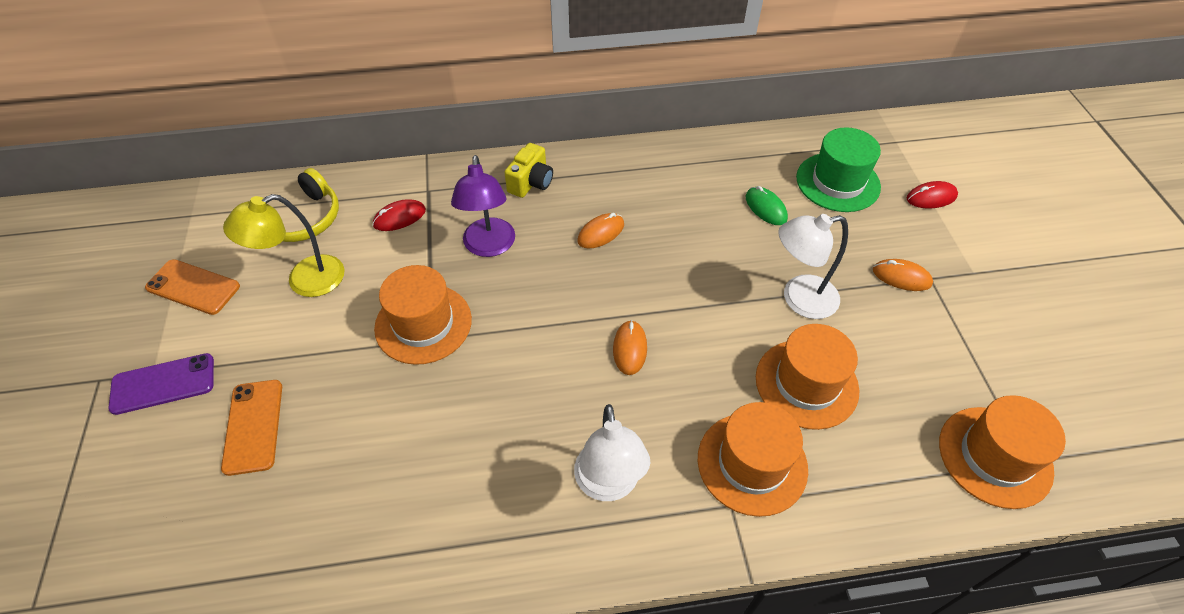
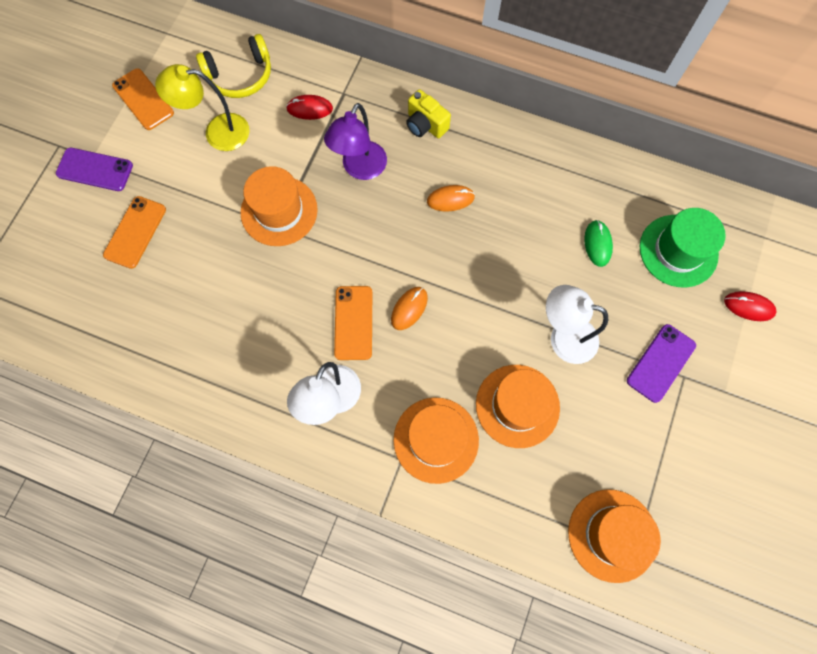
camera: 30 degrees right, 20 degrees up
yellow camera [504,143,553,198] -> yellow camera turned 75 degrees clockwise [406,89,451,138]
orange mouse [873,259,933,291] -> purple phone [627,324,696,403]
none -> orange phone [334,286,372,360]

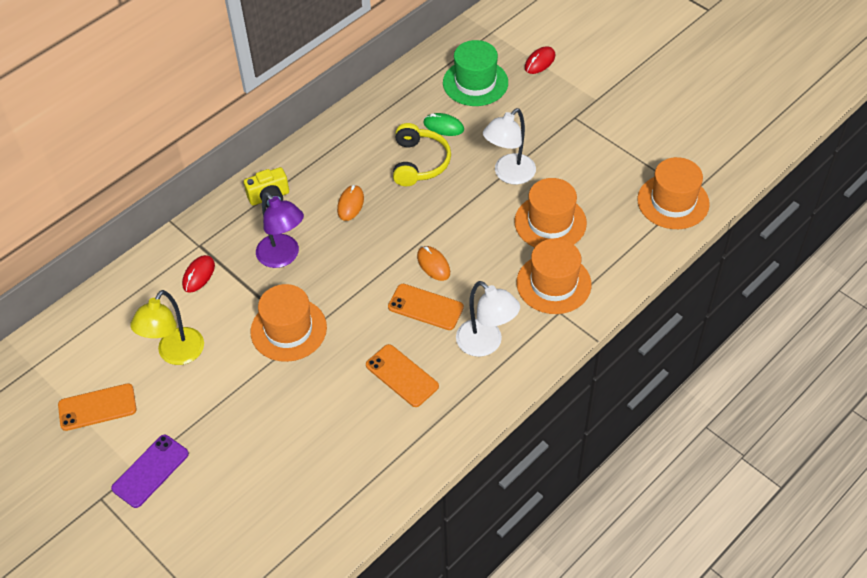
camera: 65 degrees left, 20 degrees down
orange phone [103,196,166,269] -> orange phone moved to [366,344,439,407]
yellow headphones [196,34,271,98] -> yellow headphones moved to [393,123,451,186]
purple phone [627,324,696,403] -> none

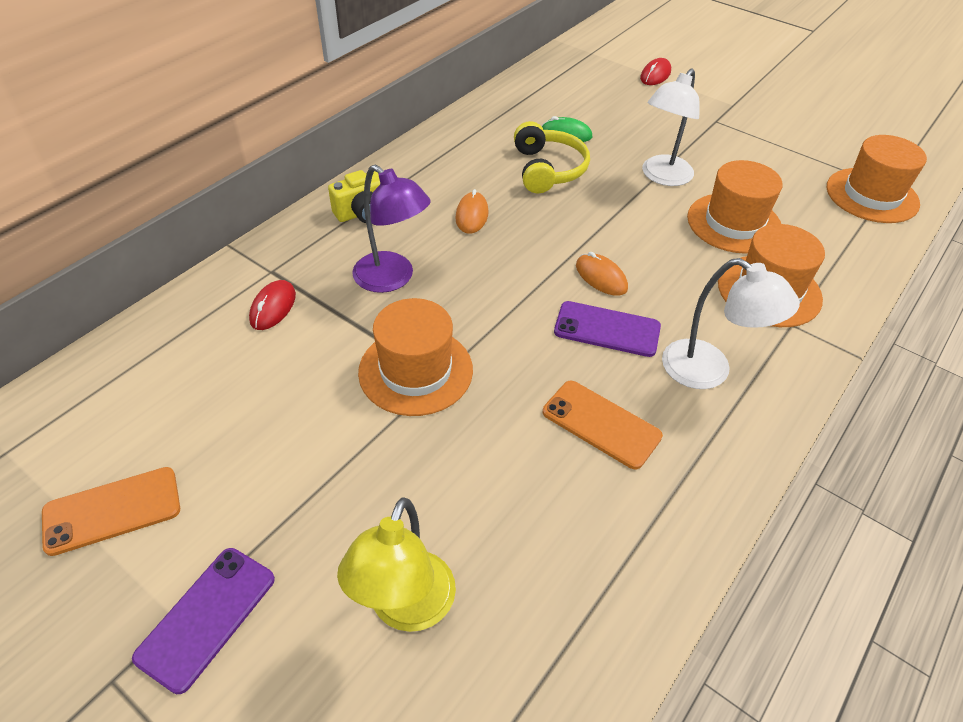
camera: 10 degrees left, 5 degrees down
yellow lamp [130,290,204,365] -> yellow lamp moved to [337,497,456,632]
orange phone [388,284,464,330] -> purple phone [554,301,661,357]
green hat [443,40,508,106] -> none

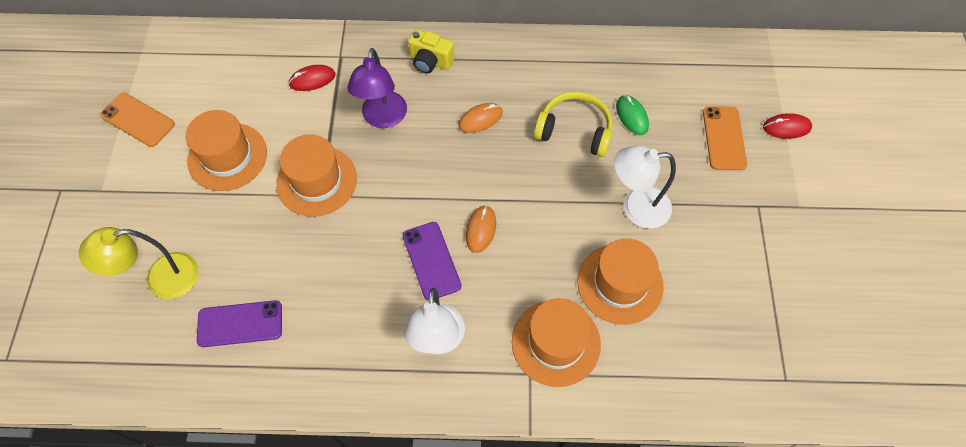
camera: 55 degrees right, 15 degrees up
purple phone [132,548,275,694] -> purple phone moved to [197,300,282,347]
yellow headphones [514,121,590,193] -> yellow headphones turned 120 degrees counterclockwise [534,92,612,157]
orange phone [543,381,663,469] -> orange phone moved to [703,106,747,170]
orange hat [827,135,927,223] -> orange hat moved to [186,110,267,191]

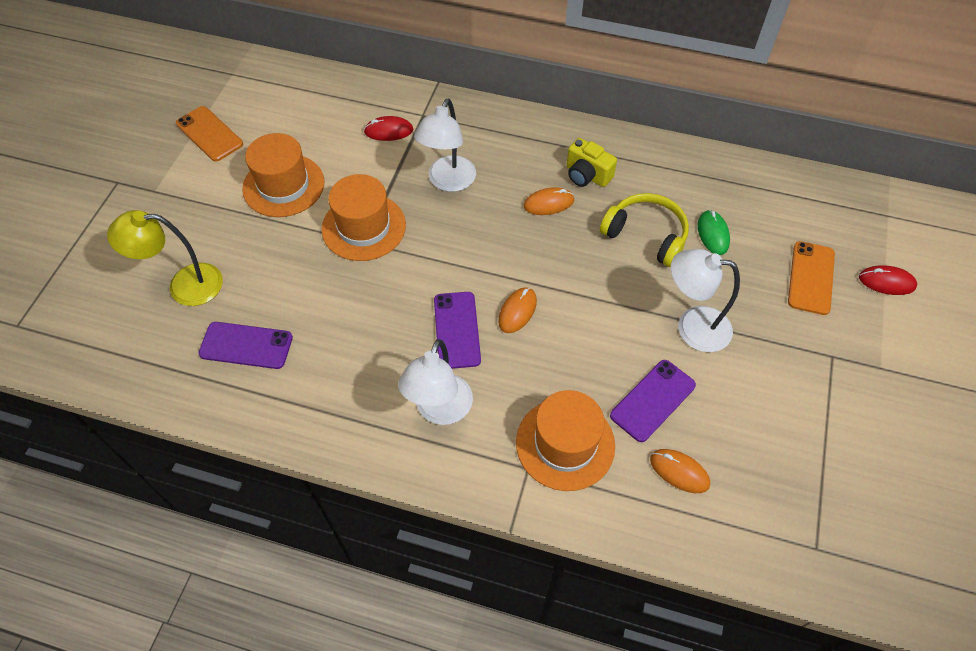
camera: 15 degrees right, 5 degrees down
purple lamp [347,48,407,128] -> white lamp [414,99,476,192]
yellow camera [408,29,455,74] -> yellow camera moved to [567,138,617,187]
orange hat [577,238,664,325] -> purple phone [610,360,696,442]
none -> orange mouse [650,449,710,493]

